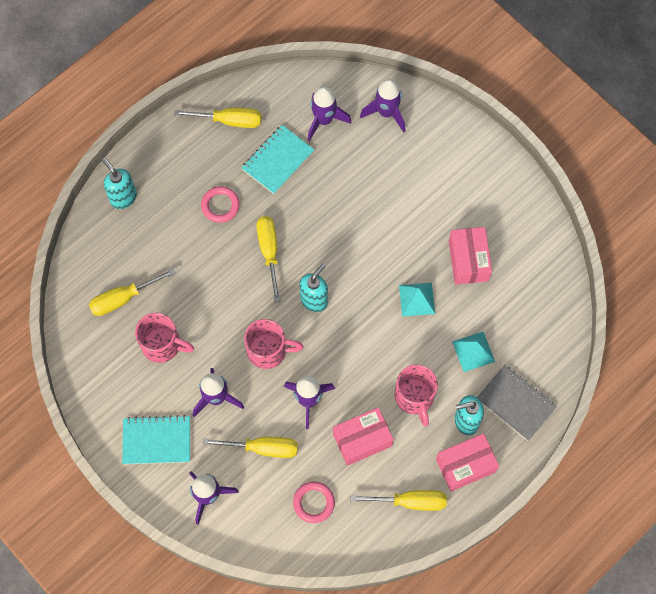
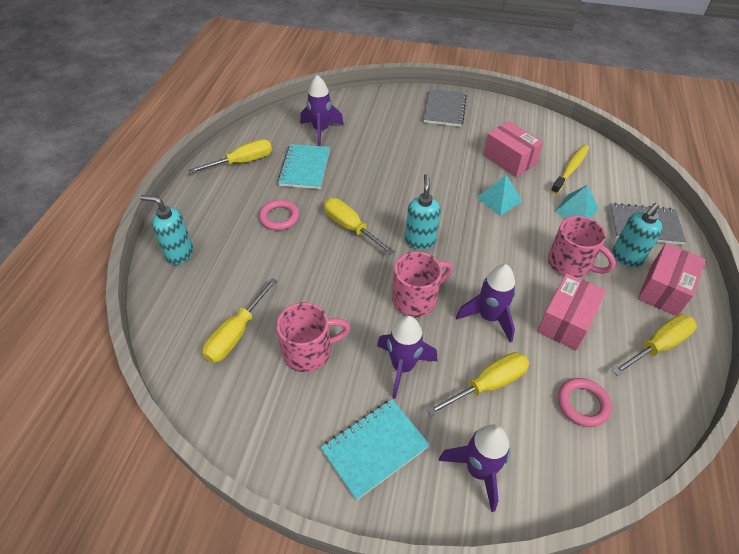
camera: 35 degrees left, 20 degrees down
purple rocket [360,79,405,132] -> none
none -> grey notebook [424,89,467,127]
none -> yellow toothbrush [551,145,589,194]

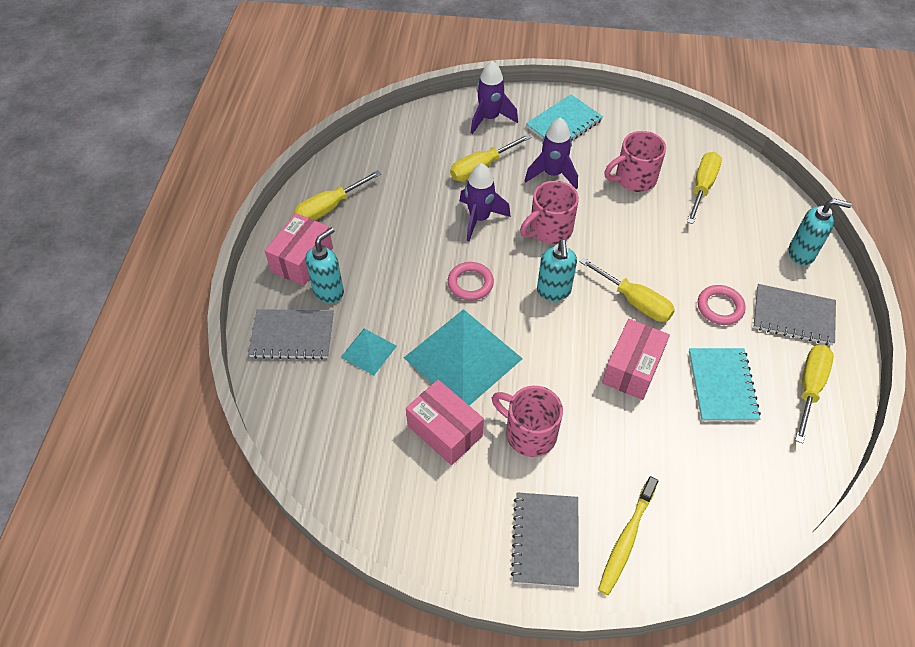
camera: 175 degrees right, 5 degrees up
yellow screwdriver [188,139,272,174] -> yellow screwdriver turned 150 degrees clockwise [795,345,834,444]
purple rocket [300,75,344,146] -> none
turquoise pyramid [477,175,523,216] -> turquoise pyramid [404,309,523,406], size x2.07
pink box [537,273,606,350] -> pink box moved to [602,319,670,400]
pink mug [548,216,616,278] -> pink mug moved to [492,386,563,457]
yellow toothbrush [551,145,589,194] -> yellow toothbrush moved to [598,476,658,595]
pink ring [558,378,612,427] -> pink ring moved to [448,262,494,301]
none -> grey notebook [753,284,836,345]

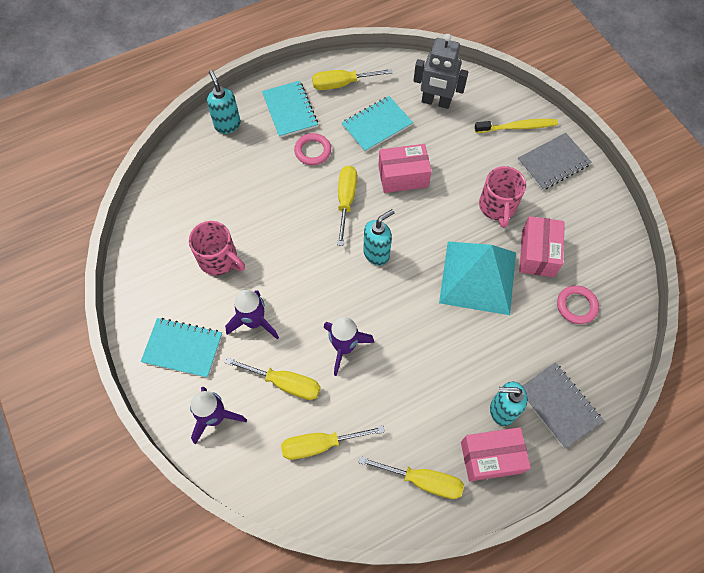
camera: 125 degrees left, 10 degrees up
turquoise pyramid [341,329,397,375] -> none
pink ring [448,262,494,301] -> pink ring moved to [557,285,599,324]
pink mug [520,180,579,244] -> none
yellow screwdriver [687,152,722,224] -> yellow screwdriver moved to [281,426,385,460]
grey notebook [753,284,836,345] -> turquoise notebook [262,81,318,138]
none -> grey robot [413,34,468,109]

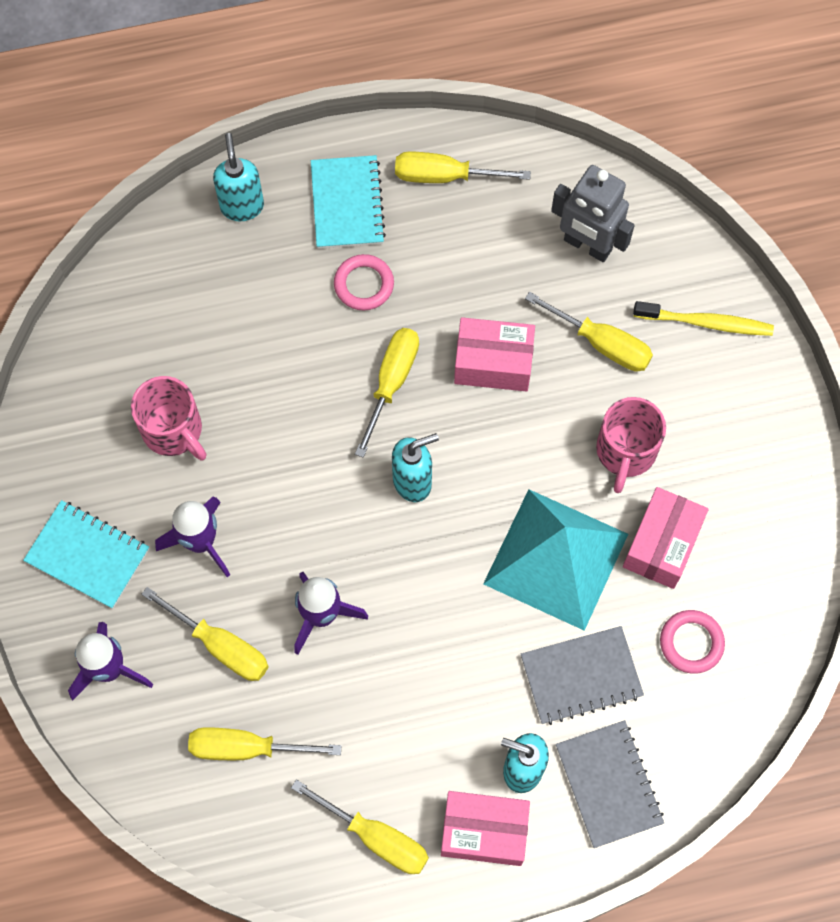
camera: 15 degrees right, 5 degrees up
turquoise notebook [342,96,413,152] -> none
grey notebook [517,133,592,190] -> grey notebook moved to [521,626,644,725]
none -> yellow screwdriver [525,292,653,371]

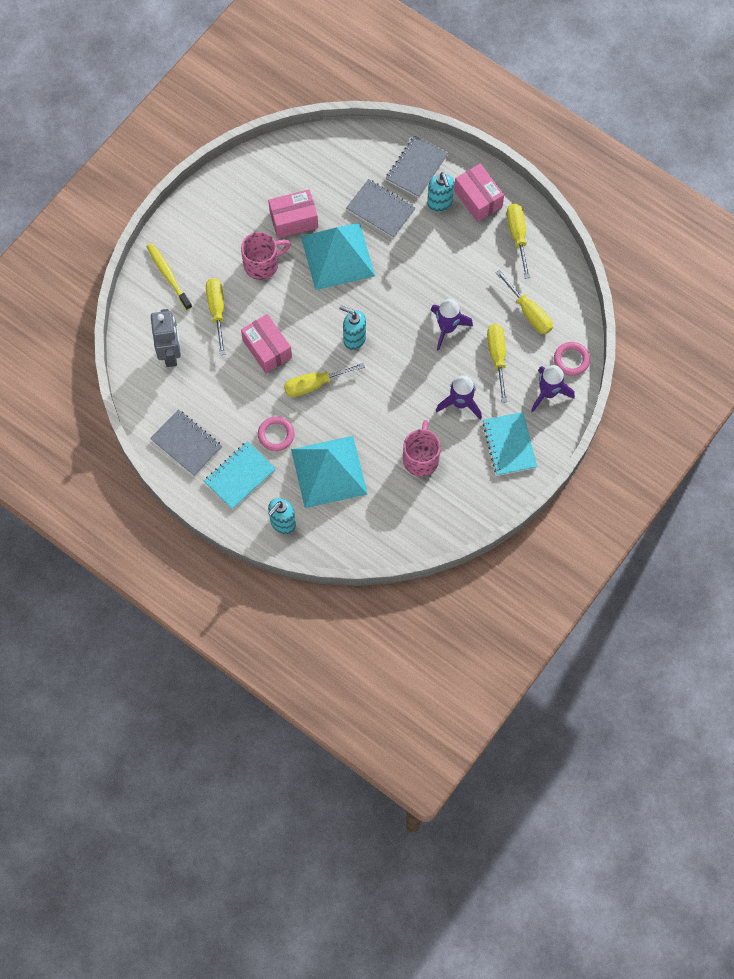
camera: 130 degrees left, 0 degrees up
yellow screwdriver [395,151,531,183] -> grey notebook [150,410,222,476]
pink ring [660,610,725,674] -> pink ring moved to [554,342,590,376]
none -> turquoise pyramid [291,436,368,508]

